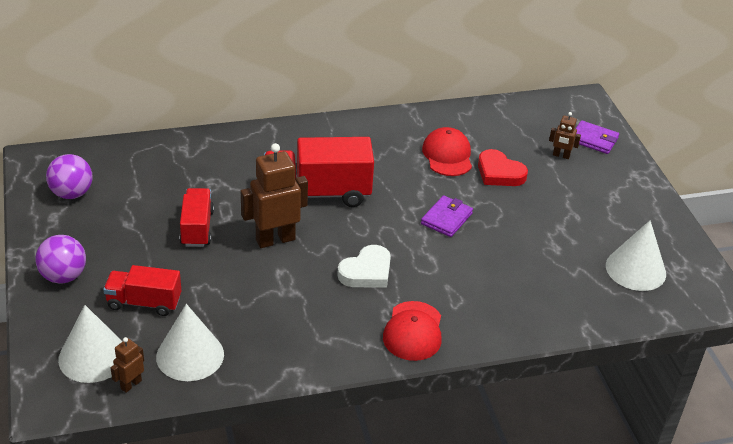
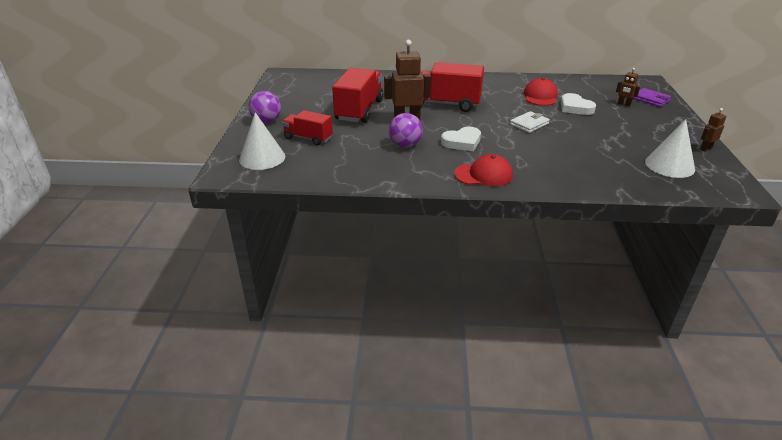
camera: 20 degrees right, 5 degrees down
purple ball [46,154,93,199] -> purple ball moved to [389,113,423,147]
brown robot [111,337,144,393] -> brown robot moved to [700,108,726,151]
white cone [156,304,224,381] -> none
red truck [180,188,214,247] -> red truck [332,68,384,123], size x1.67
red cap [383,301,442,361] -> red cap turned 120 degrees counterclockwise [454,154,513,187]
purple wallet [421,195,473,237] -> white wallet [510,111,550,133]
red heart [478,149,528,186] -> white heart [561,93,596,115]

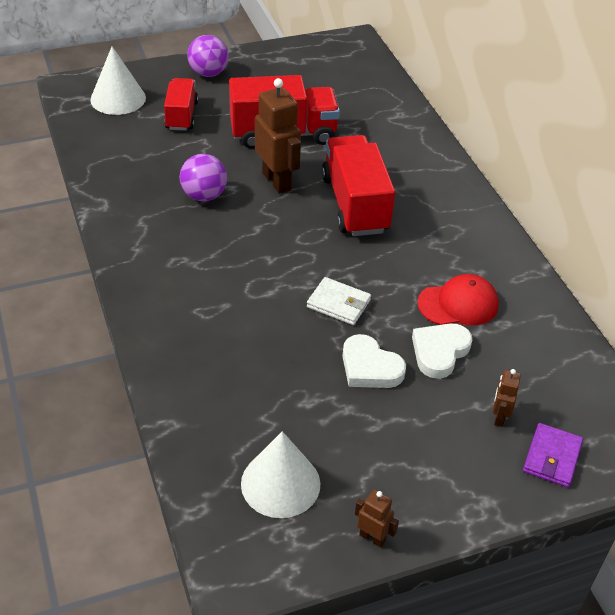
camera: 65 degrees right, 10 degrees up
white heart [441,126,481,151] -> white heart moved to [342,334,406,388]
red cap [454,154,513,187] -> none

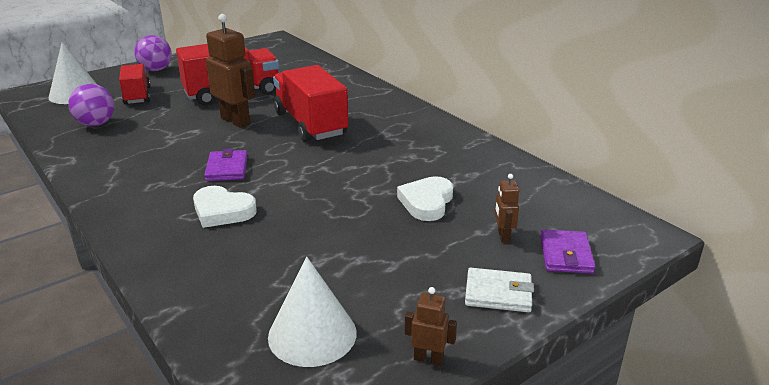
camera: 15 degrees left, 15 degrees down
purple ball [180,154,227,201] -> purple ball moved to [68,84,114,126]
white wallet [307,277,371,325] -> white wallet moved to [465,268,534,312]
white heart [342,334,406,388] -> white heart moved to [193,186,257,228]
red cap [417,274,499,326] -> none
none -> purple wallet [204,148,248,181]

